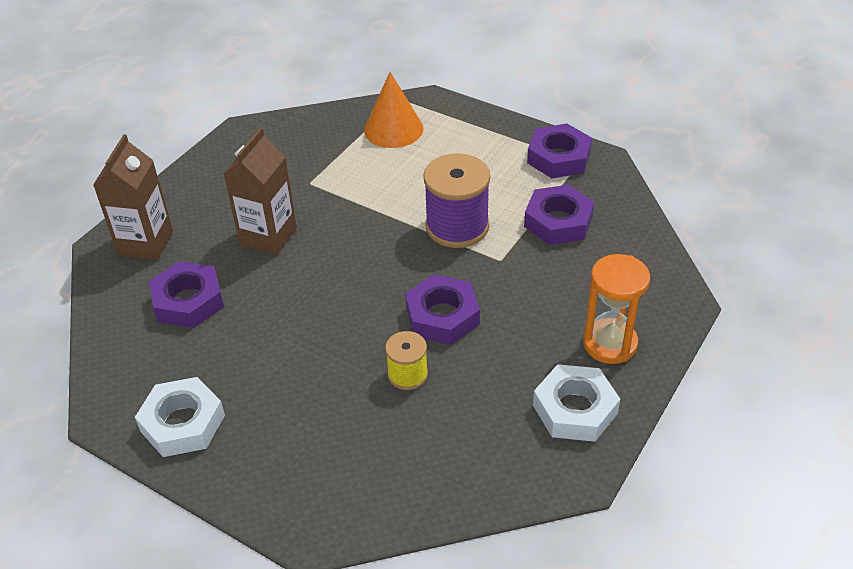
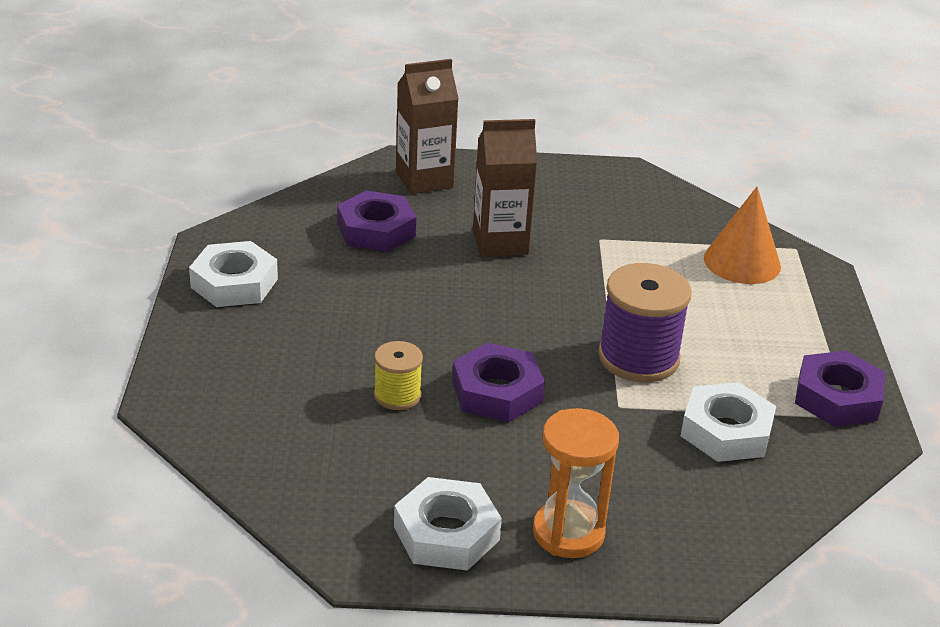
camera: 55 degrees right, 10 degrees down
purple nut [524,185,594,245] -> white nut [681,382,776,462]

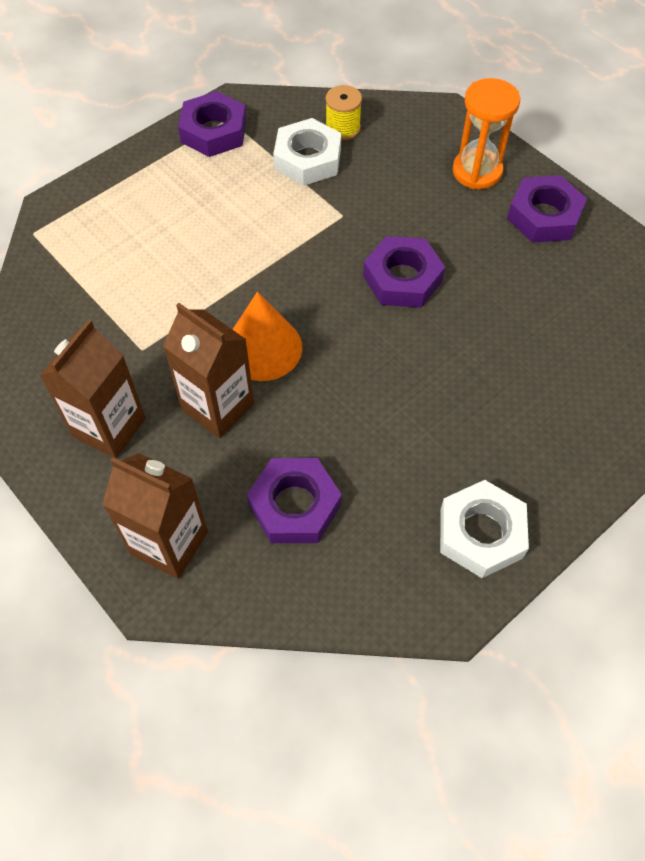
camera: 130 degrees left, 25 degrees up
yellow spool [374,341,423,410] -> yellow spool moved to [325,85,362,140]
white nut [394,477,502,571] -> purple nut [507,175,587,243]
purple spool [598,263,692,382] -> none
orange cone [704,187,781,284] -> orange cone moved to [232,292,302,381]
none -> brown carton [39,319,146,458]

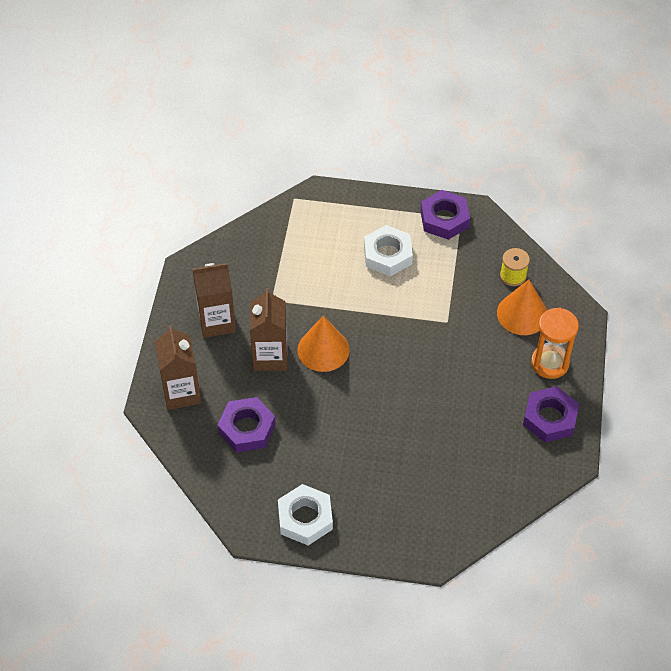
camera: 50 degrees right, 5 degrees down
white nut [273,118,341,186] -> white nut moved to [364,225,413,276]
purple nut [363,236,445,308] -> none
none -> orange cone [497,279,547,335]

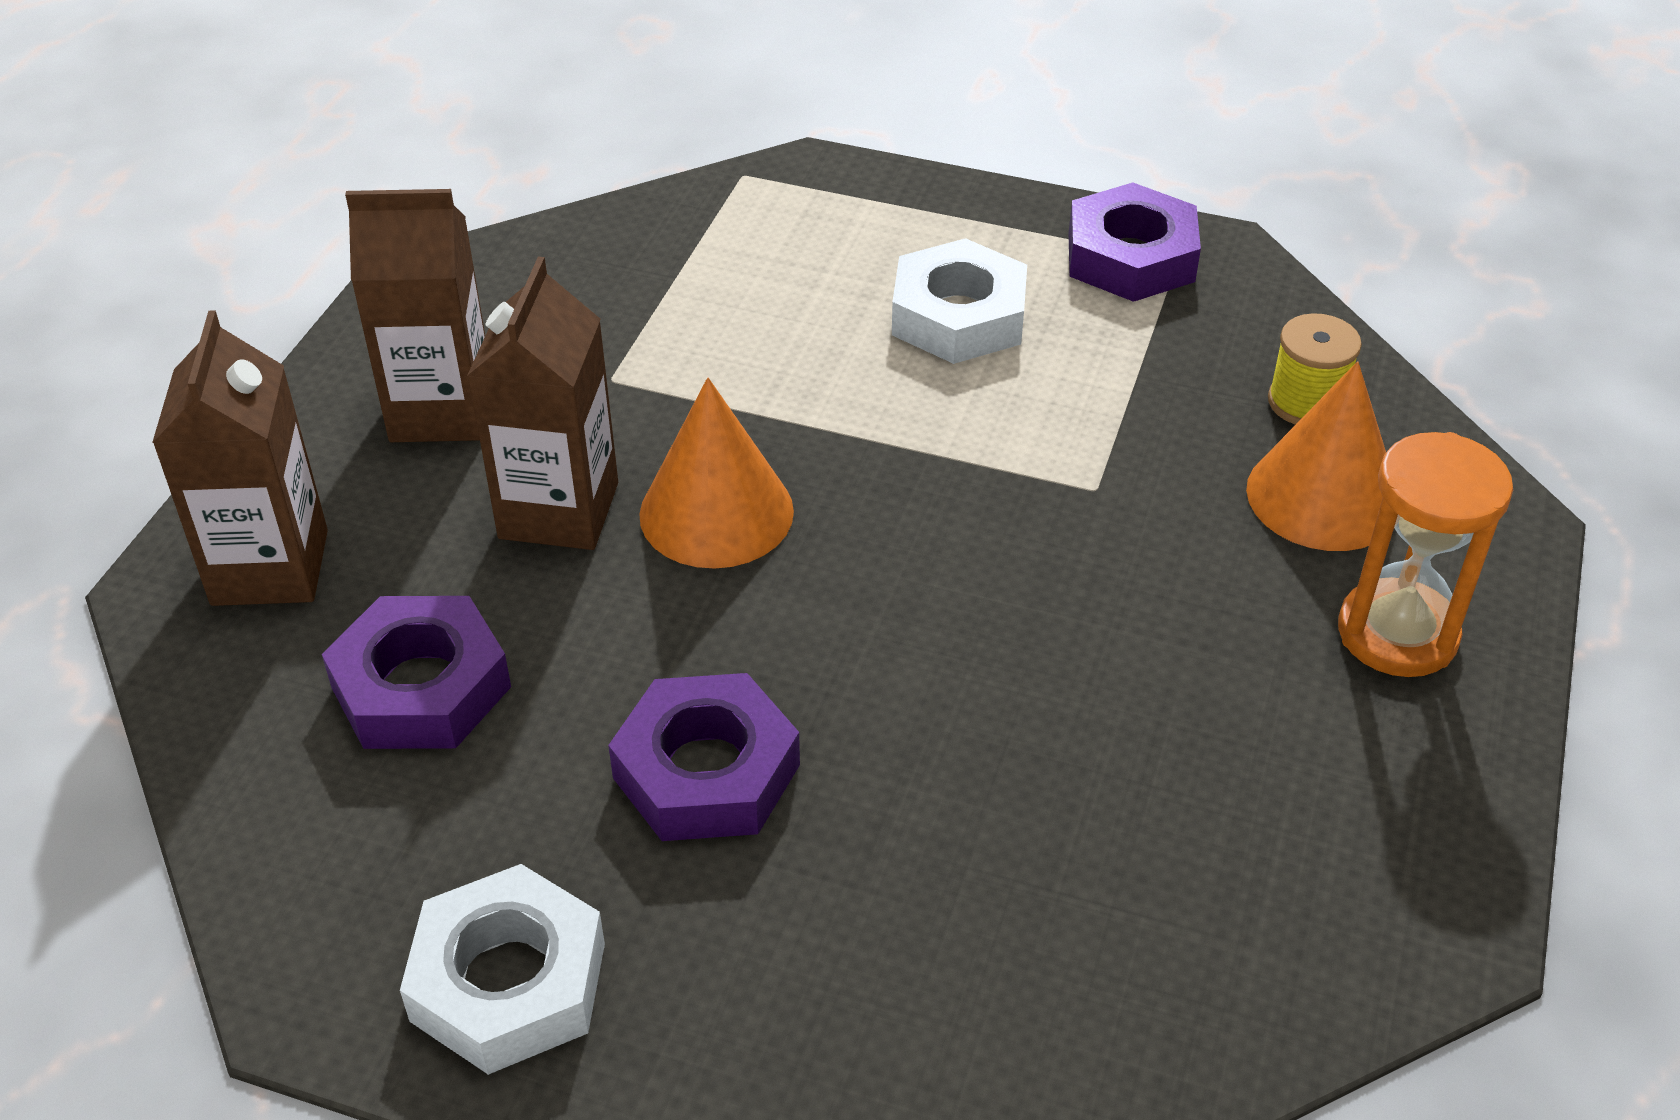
camera: 10 degrees right, 10 degrees down
purple nut [523,386,579,442] -> purple nut moved to [608,673,800,841]

